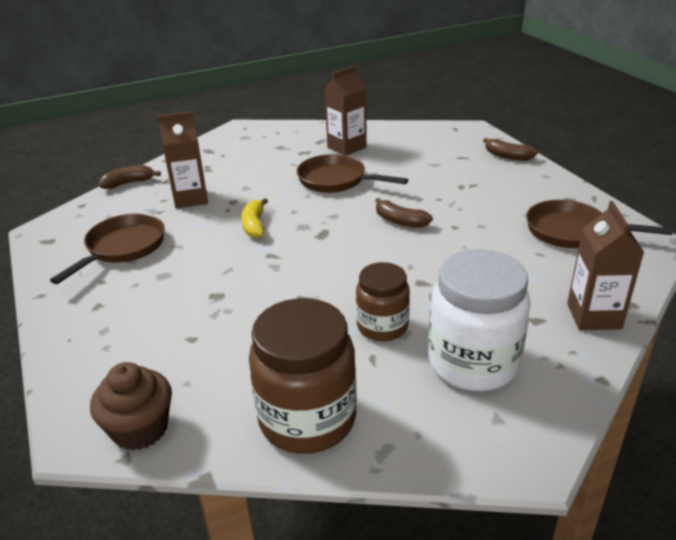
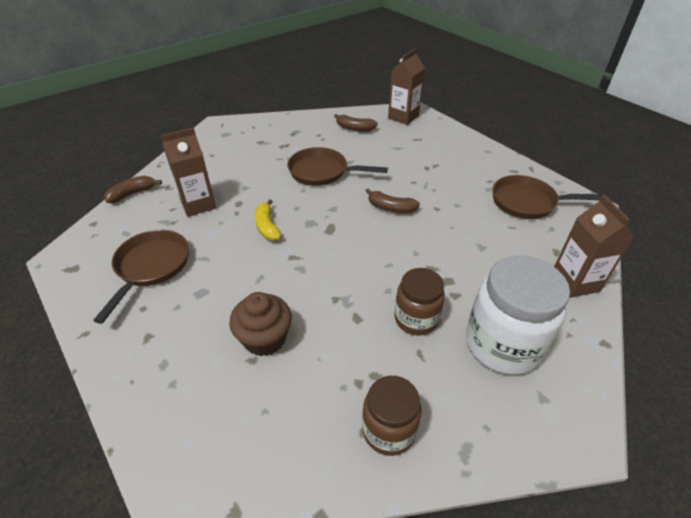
camera: 15 degrees left, 10 degrees up
brown cupcake [90,362,172,450] -> brown cupcake moved to [229,292,292,356]
brown jar [249,298,357,454] -> brown jar [362,376,422,456], size x0.61
brown carton [325,65,367,155] -> brown carton moved to [388,48,425,125]
brown banana [483,138,538,160] -> brown banana moved to [334,114,378,131]

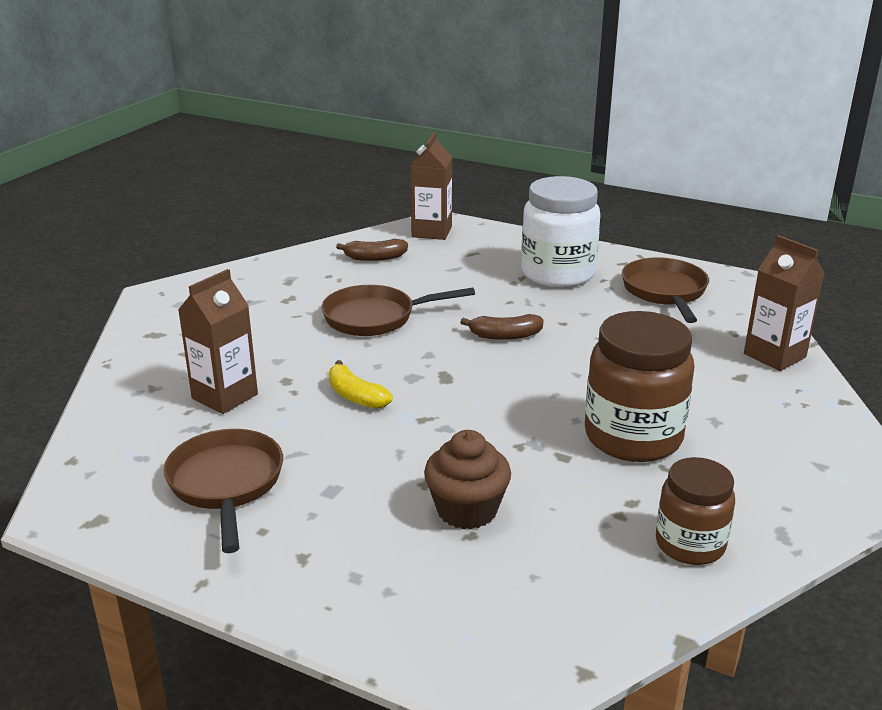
camera: 25 degrees left, 15 degrees down
brown banana [104,176,162,203] -> none
brown jar [394,268,445,335] -> brown jar [585,311,694,462], size x1.63
white jar [466,255,570,375] -> white jar moved to [521,176,600,288]
brown pan [492,175,609,219] -> brown pan turned 105 degrees clockwise [622,257,709,323]

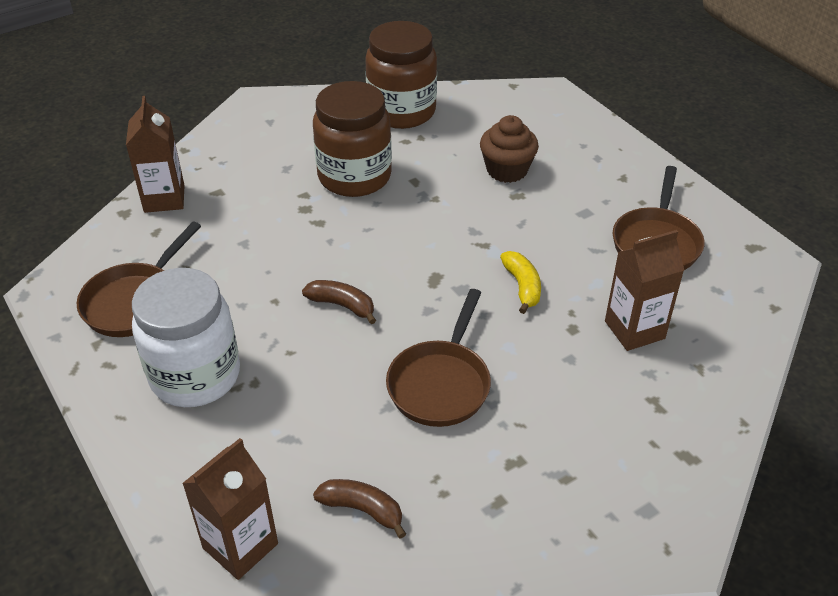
camera: 150 degrees left, 15 degrees up
brown pan [322,285,475,336] -> brown pan turned 90 degrees clockwise [386,289,491,427]
brown jar [656,457,735,565] -> brown jar [365,21,437,129], size x1.63

